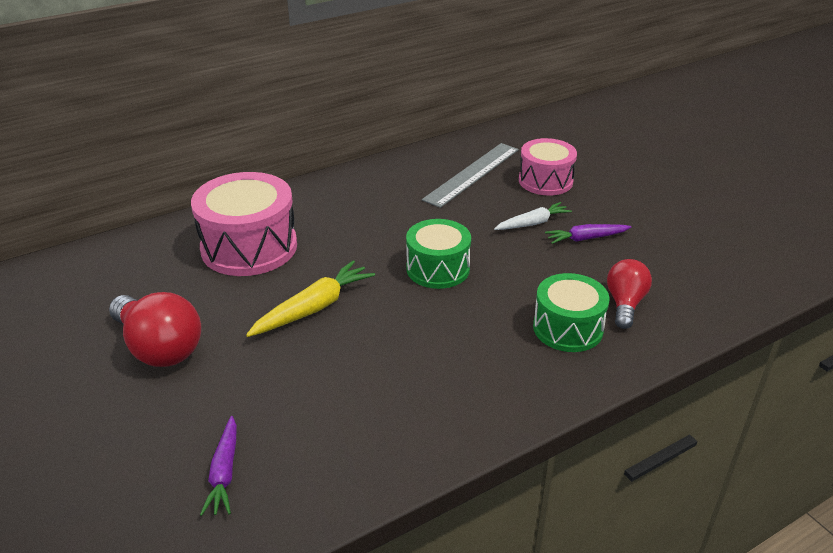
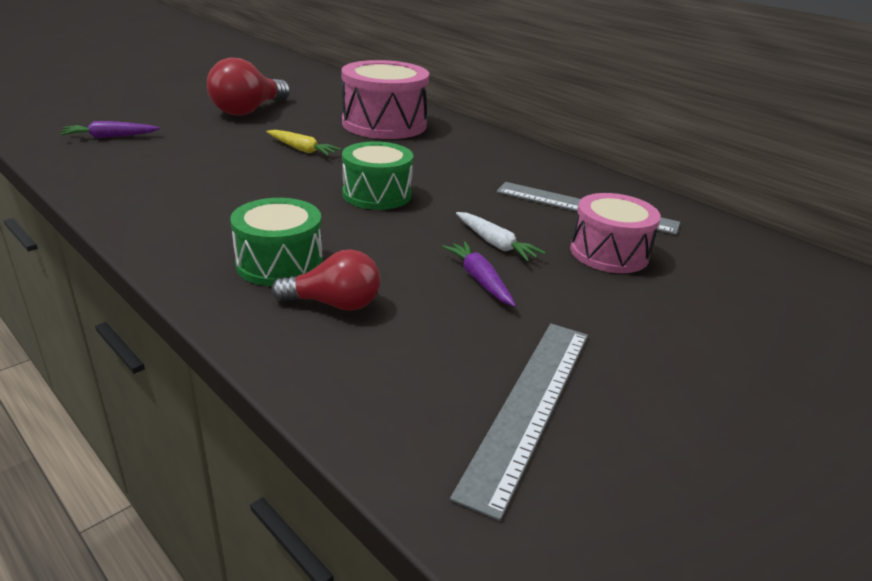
camera: 75 degrees right, 5 degrees down
yellow carrot [246,260,375,337] -> yellow carrot [266,130,341,156], size x0.66
none -> grey ruler [450,324,588,521]

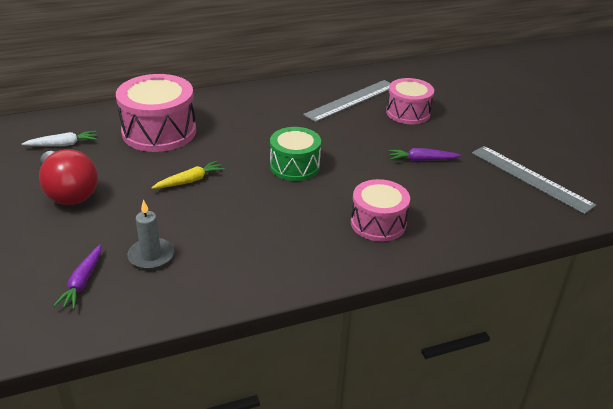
camera: 65 degrees left, 5 degrees up
green drum [230,198,323,286] -> pink drum [351,179,410,242]
red light bulb [271,249,380,311] -> none
white carrot [456,212,546,262] -> white carrot moved to [22,131,97,146]
none -> grey candle [127,200,174,269]

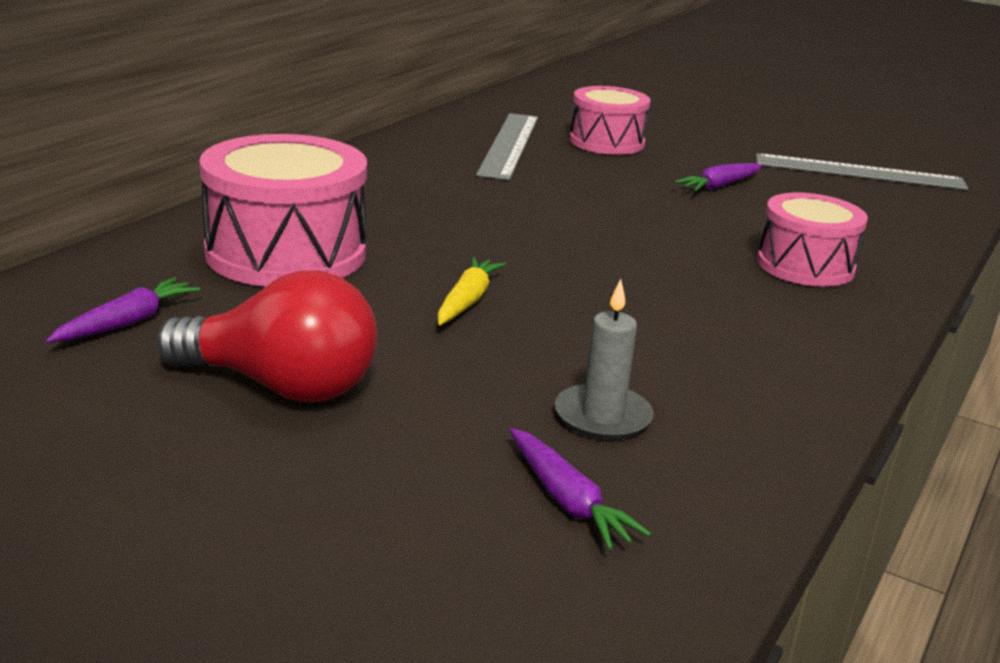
camera: 40 degrees left, 10 degrees down
white carrot [22,131,97,146] -> purple carrot [46,277,201,343]
green drum [270,127,321,181] -> none

